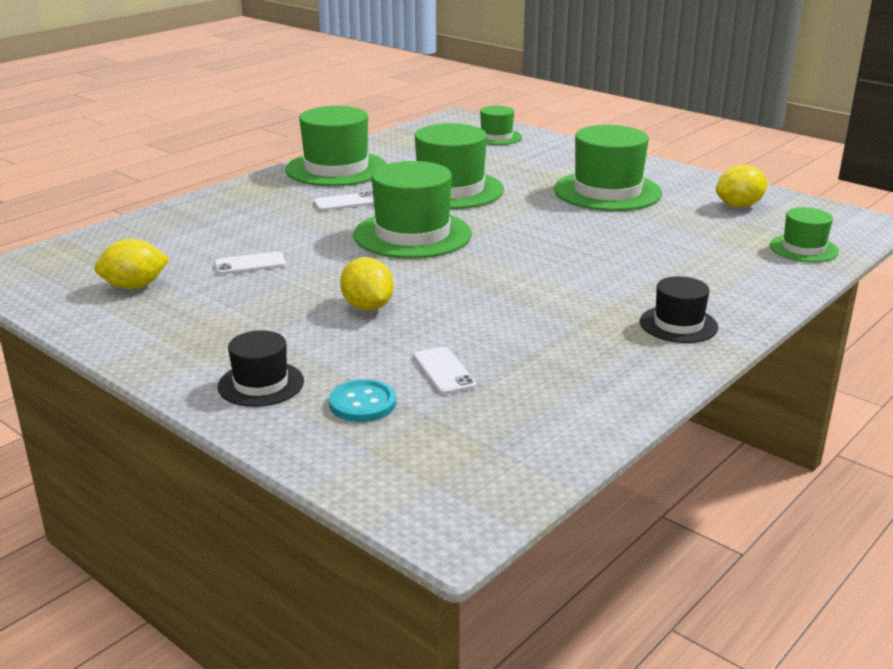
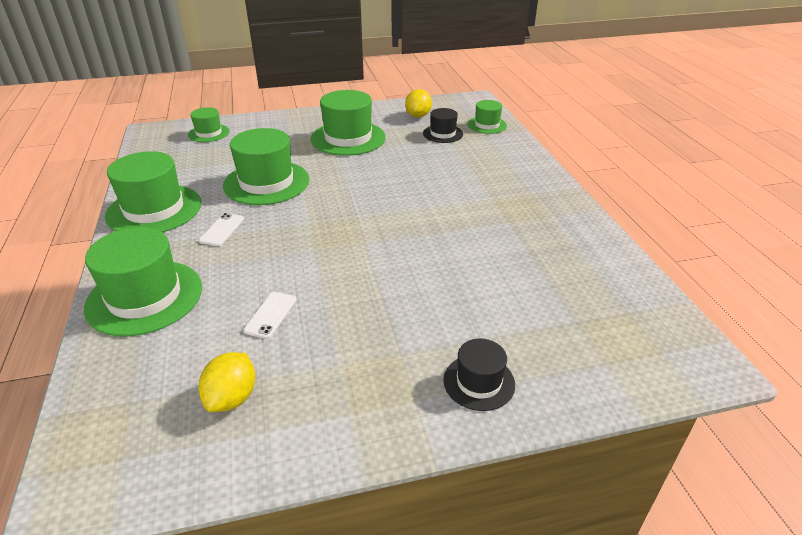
camera: 55 degrees left, 10 degrees up
turquoise button [329,379,396,422] -> none
yellow lemon [340,257,394,311] -> none
green hat [353,161,472,259] -> green hat moved to [84,227,202,337]
white phone [413,347,476,394] -> none
black hat [640,276,718,343] -> black hat moved to [423,108,463,143]

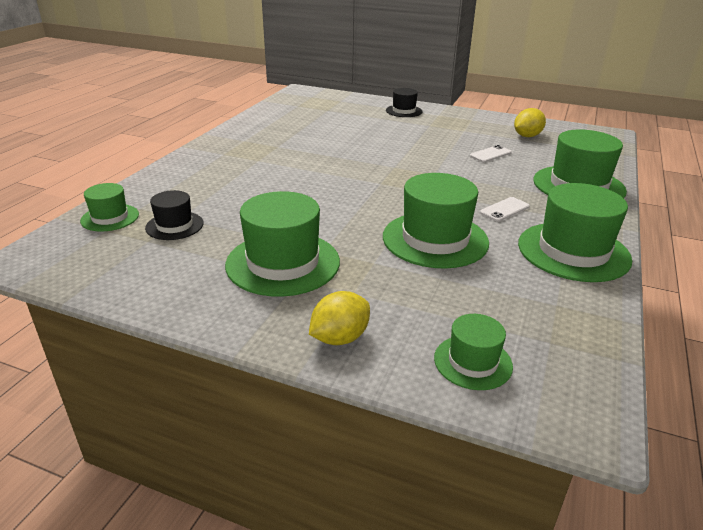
camera: 145 degrees left, 5 degrees down
yellow lemon [405,89,432,118] -> yellow lemon moved to [309,291,370,345]

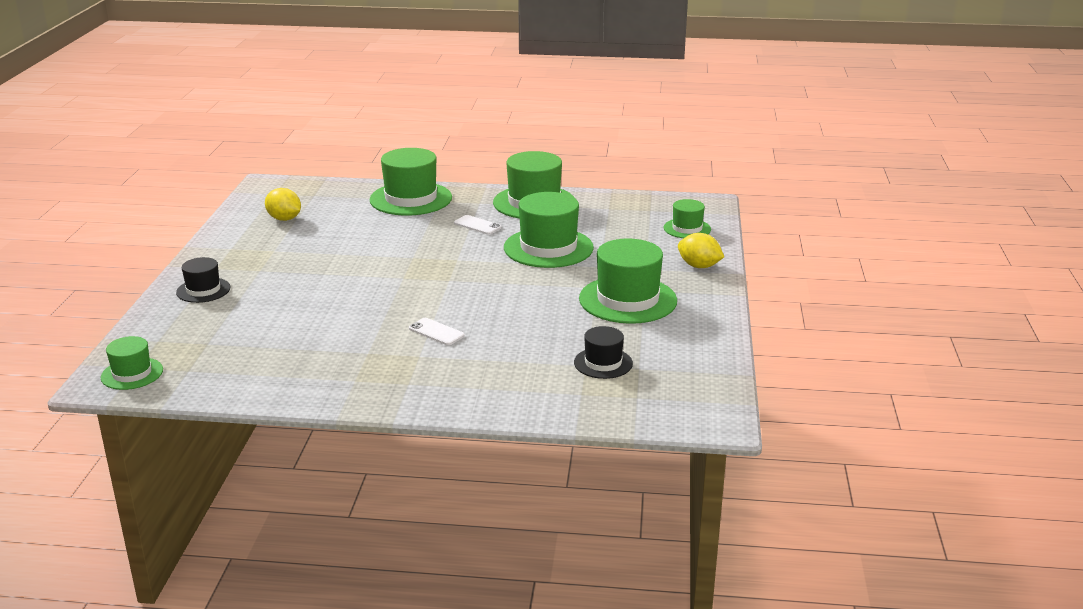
camera: 105 degrees left, 5 degrees down
green hat [80,183,139,232] -> green hat moved to [101,336,163,390]
white phone [470,145,512,162] -> white phone moved to [409,318,465,345]

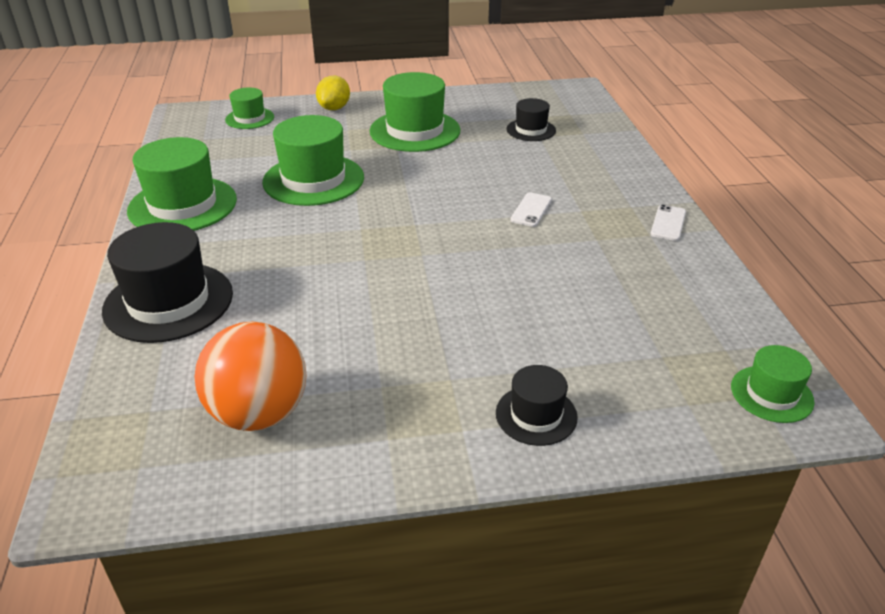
camera: 105 degrees left, 10 degrees up
yellow lemon [265,188,301,221] -> orange ball [194,322,307,431]
green hat [369,148,452,216] -> black hat [102,222,233,343]
white phone [454,215,502,235] -> white phone moved to [650,204,686,241]

